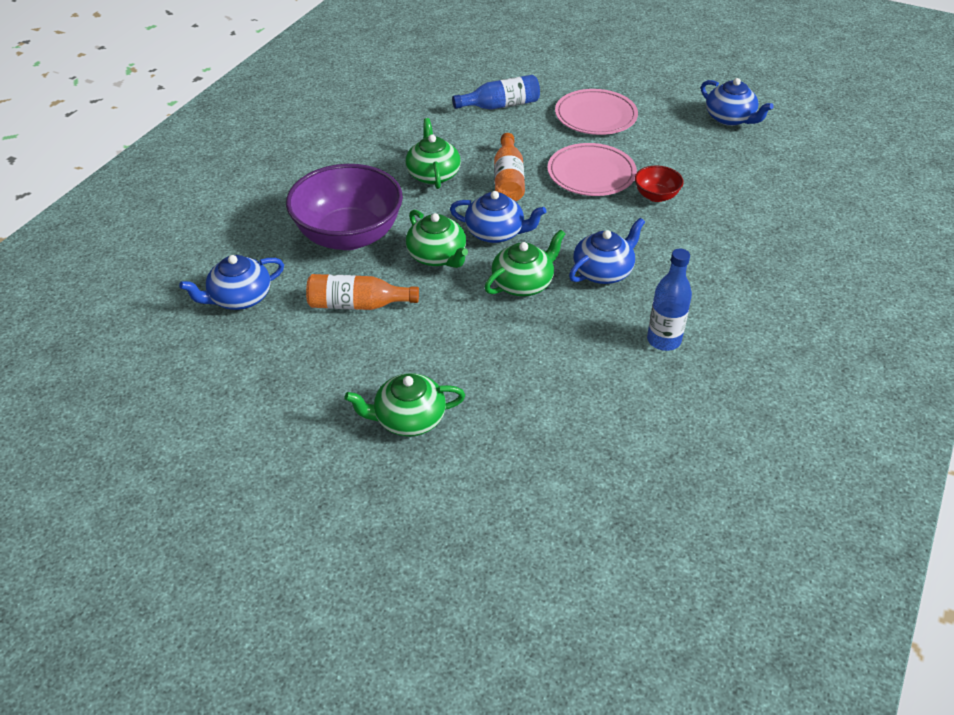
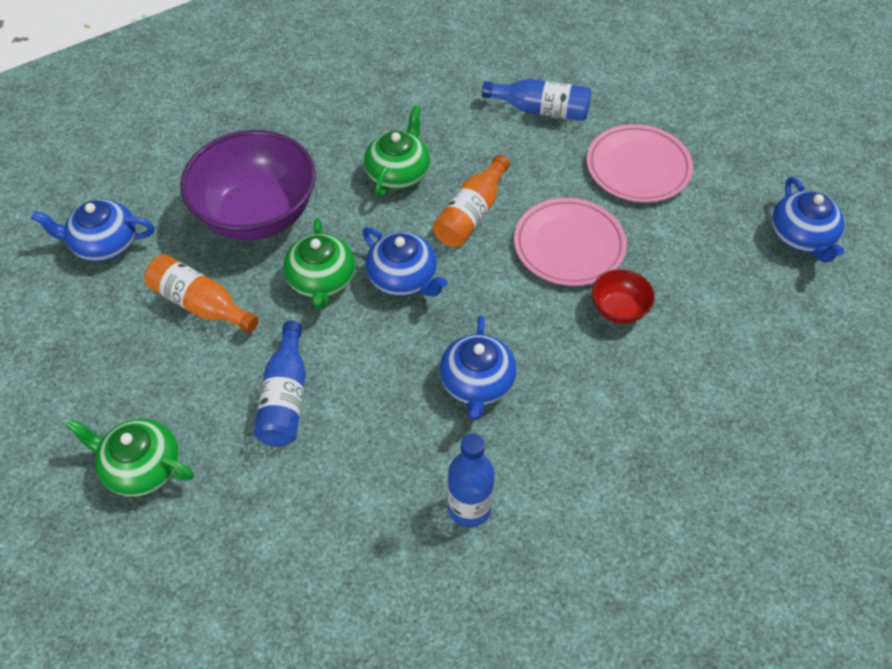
camera: 30 degrees right, 10 degrees up
green teapot [484,230,565,296] -> none
blue teapot [569,218,645,284] -> blue teapot turned 105 degrees clockwise [440,316,517,420]
none -> blue bottle [254,321,306,446]

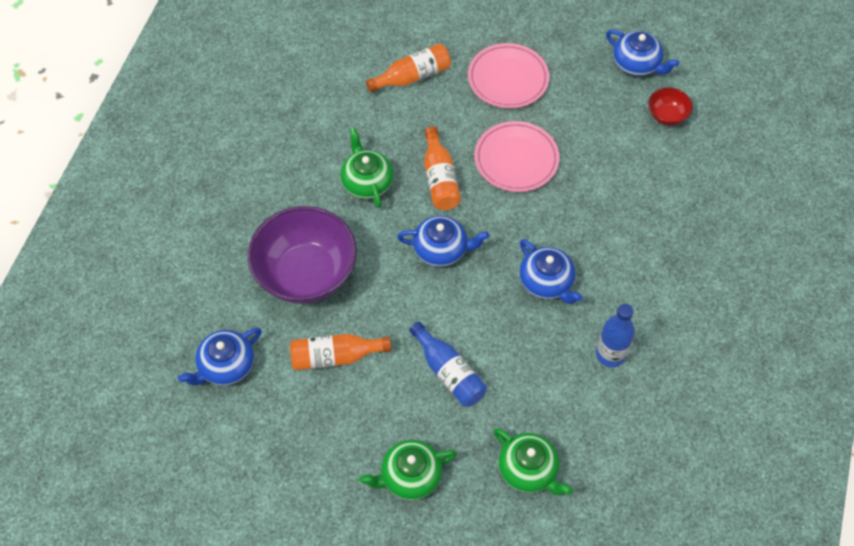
camera: 40 degrees left, 5 degrees up
green teapot [283,218,355,310] -> green teapot moved to [494,428,573,495]
blue bottle [482,79,591,121] -> orange bottle [366,43,451,92]
red bowl [592,269,655,324] -> red bowl moved to [648,87,693,126]

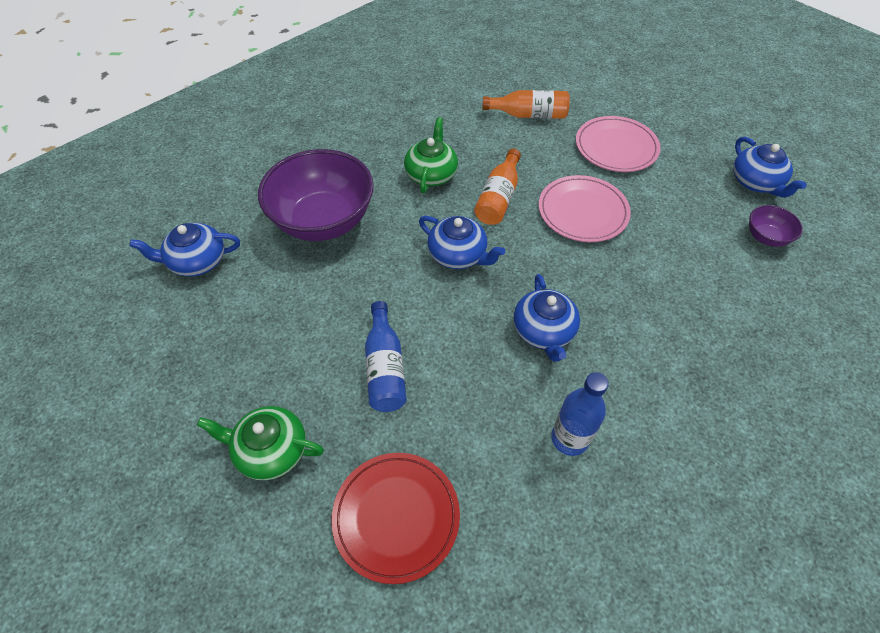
camera: 30 degrees right, 5 degrees down
orange bottle [290,334,391,370] -> none
green teapot [494,428,573,495] -> red plate [331,453,460,584]
red bowl [648,87,693,126] -> purple bowl [749,205,803,247]

